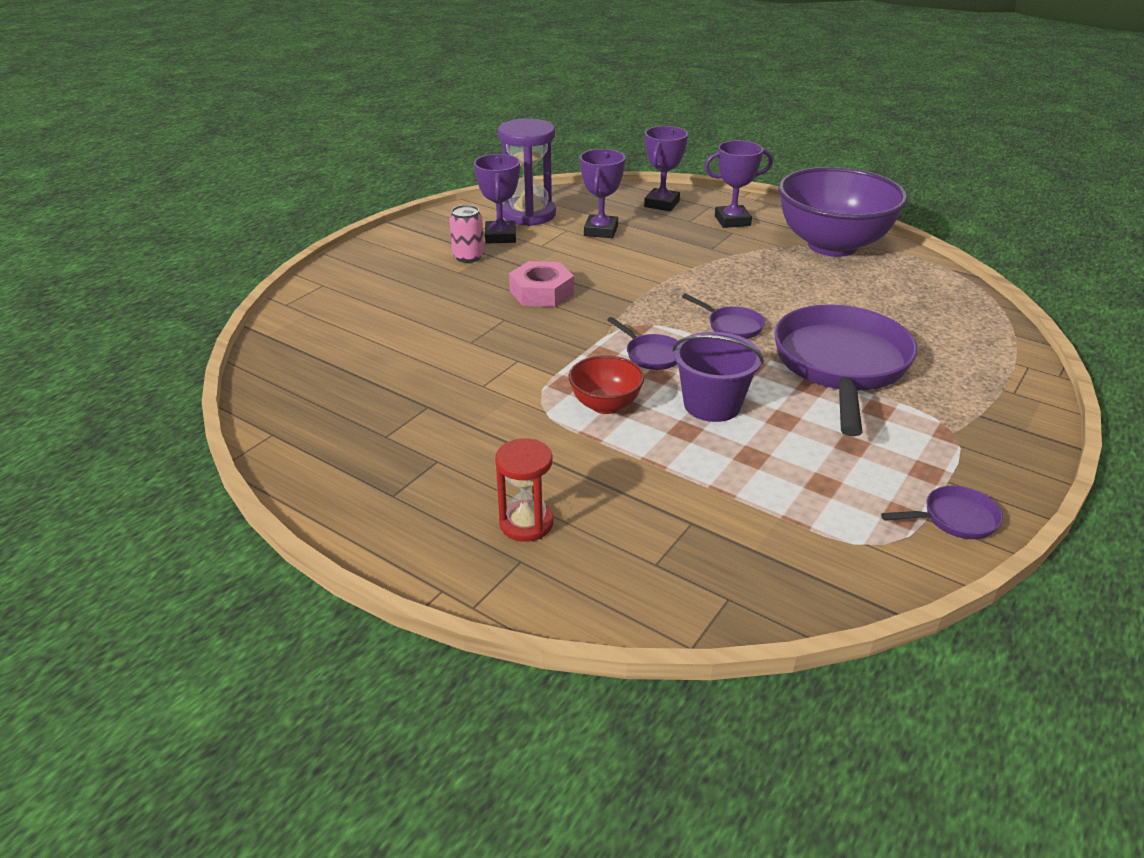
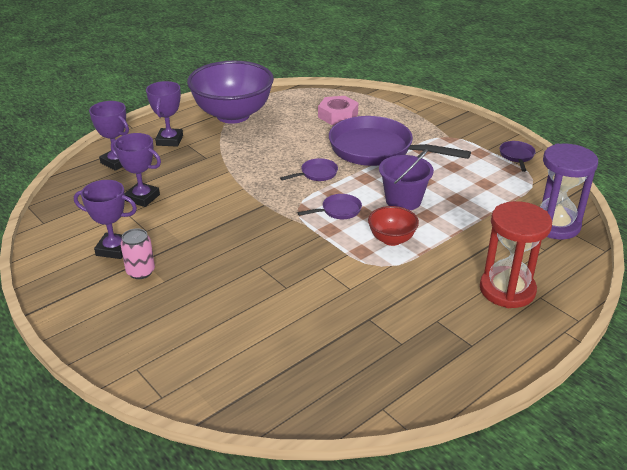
camera: 75 degrees left, 0 degrees up
red hourglass [495,438,553,542] -> red hourglass [480,201,552,308], size x1.65
purple hourglass [498,118,556,226] -> purple hourglass moved to [540,144,598,240]
pink nut [509,261,574,307] -> pink nut moved to [318,96,358,125]

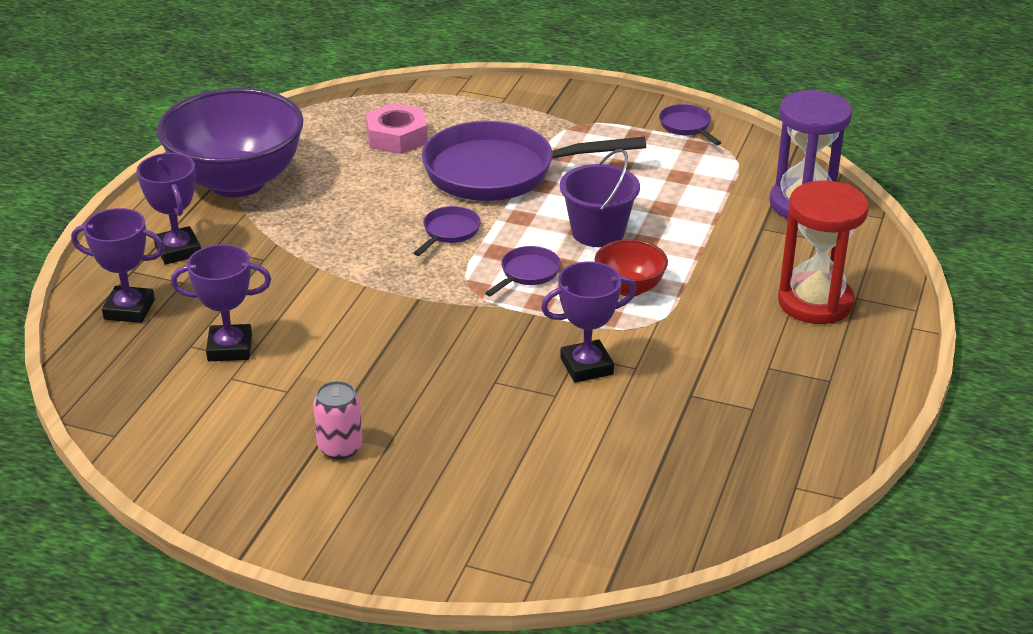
camera: 30 degrees left, 0 degrees up
purple trophy [74,180,137,259] -> purple trophy moved to [541,262,637,383]

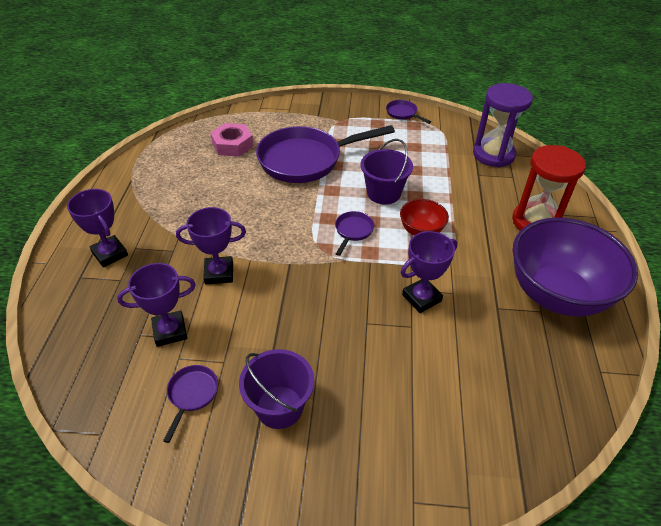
camera: 15 degrees left, 10 degrees up
purple trophy [71,208,165,323] -> purple trophy moved to [176,207,246,284]
purple bowl [157,88,304,197] -> purple bowl moved to [513,218,638,317]
pink can [313,381,363,460] -> purple bucket [239,349,314,429]
purple pan [414,206,481,256] -> purple pan moved to [163,365,218,443]

